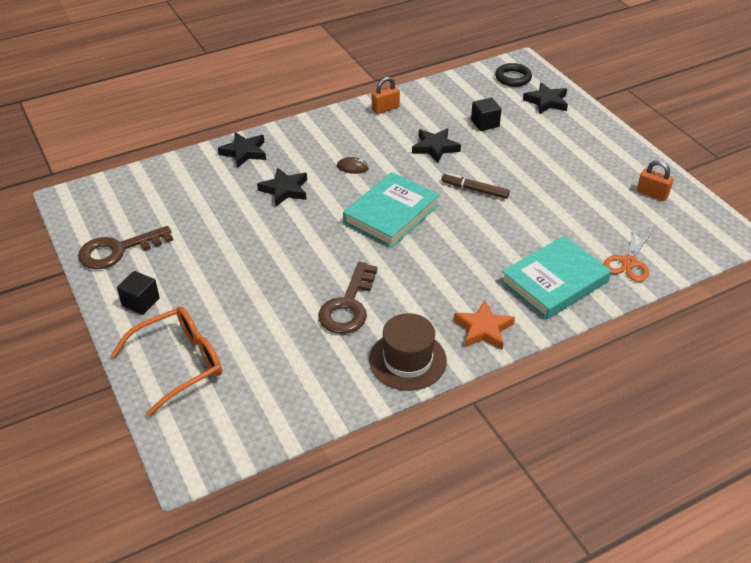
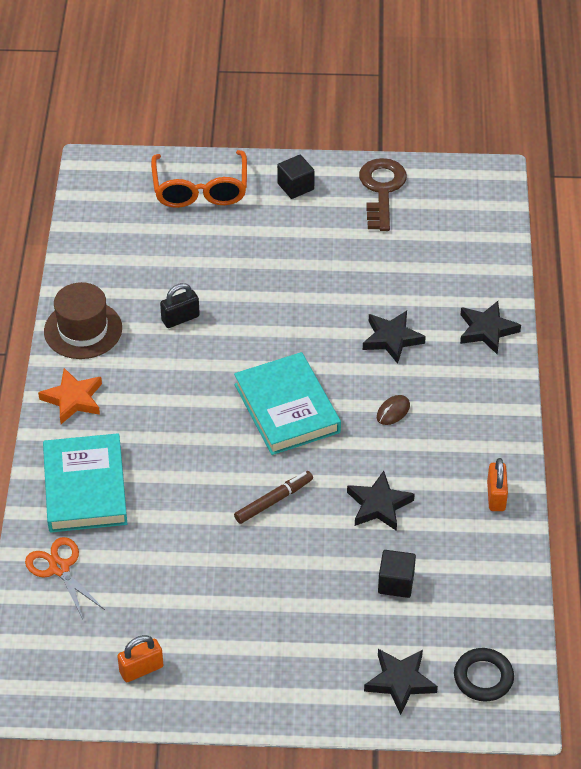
camera: 120 degrees right, 5 degrees up
brown key [318,262,378,334] -> black padlock [160,283,200,328]

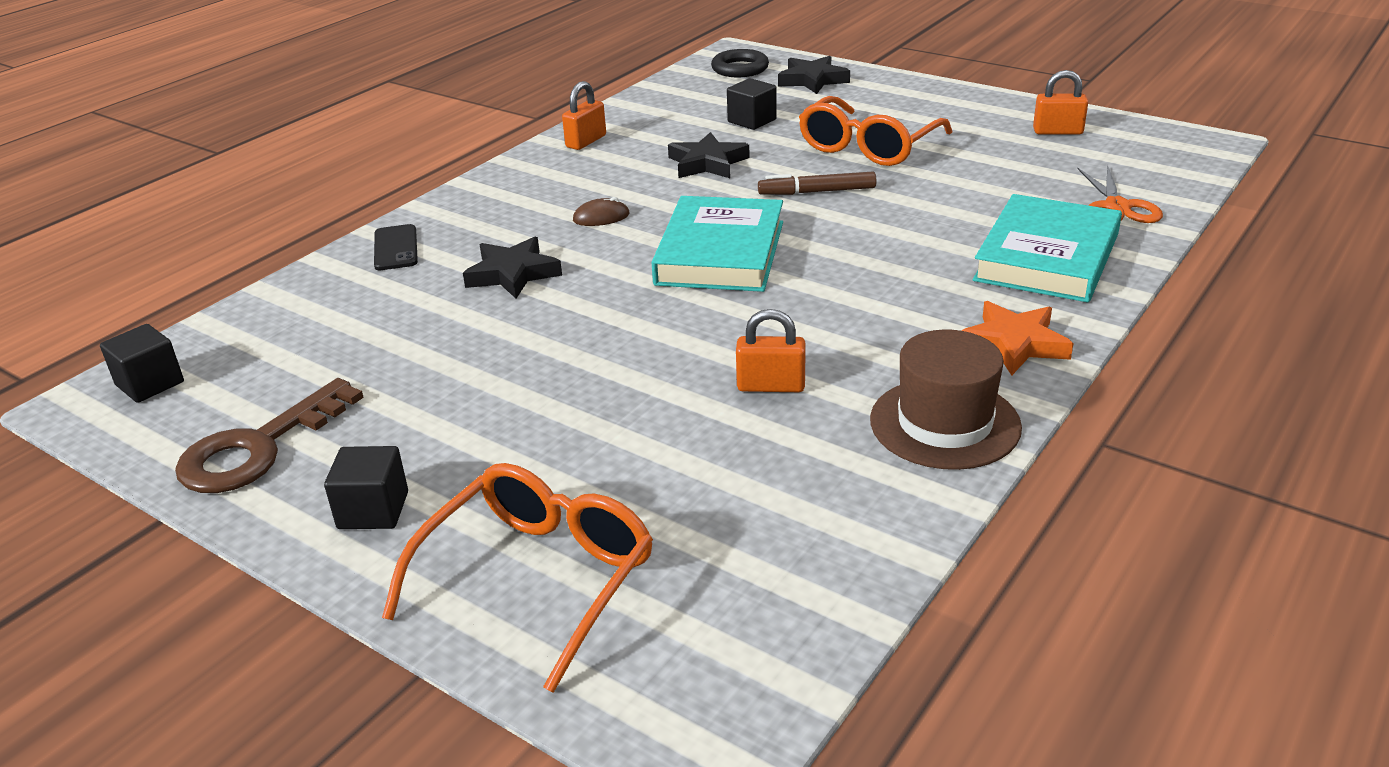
camera: 145 degrees left, 15 degrees down
black padlock [160,283,200,328] -> orange padlock [736,309,806,392]
black star [460,301,521,354] -> black phone [374,224,418,270]
none -> black cube [100,324,184,403]
none -> orange glasses [799,96,952,166]

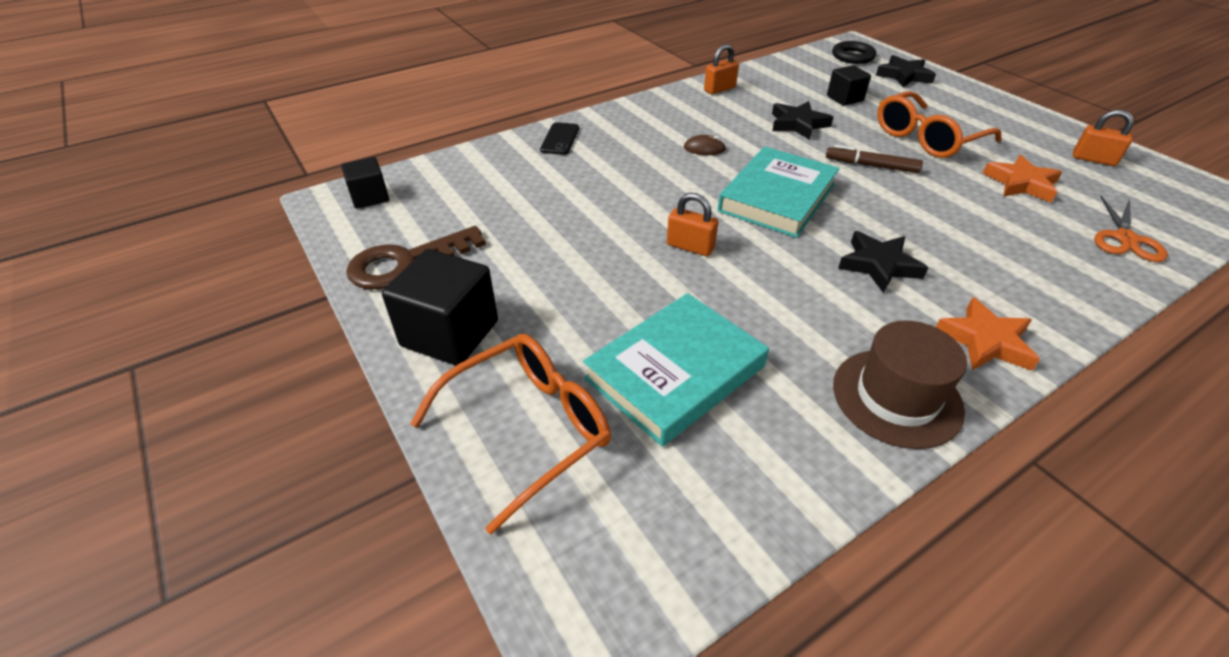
camera: 20 degrees right, 10 degrees up
black cube [324,446,408,529] -> black cube [382,249,498,366], size x1.70
black star [463,237,562,299] -> black star moved to [838,231,928,293]
orange padlock [736,309,806,392] -> orange padlock moved to [667,193,718,256]
turquoise book [973,194,1122,303] -> turquoise book moved to [583,293,769,447]
none -> orange star [982,155,1062,203]

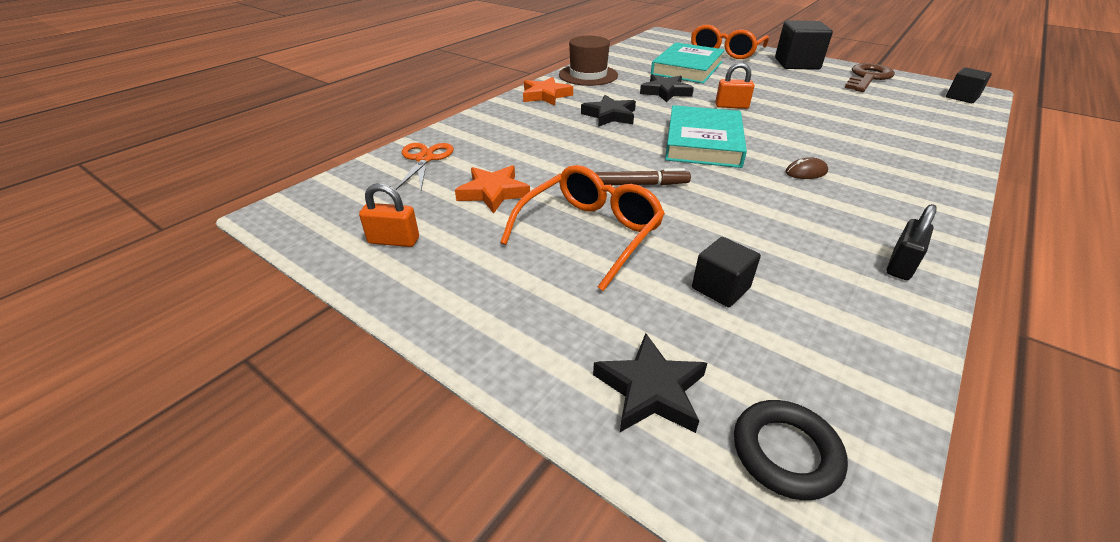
camera: 160 degrees right, 5 degrees down
black phone [540,122,579,155] -> none
orange padlock [704,44,739,94] -> black padlock [887,204,937,280]
black star [772,101,833,140] -> black star moved to [640,74,694,102]

